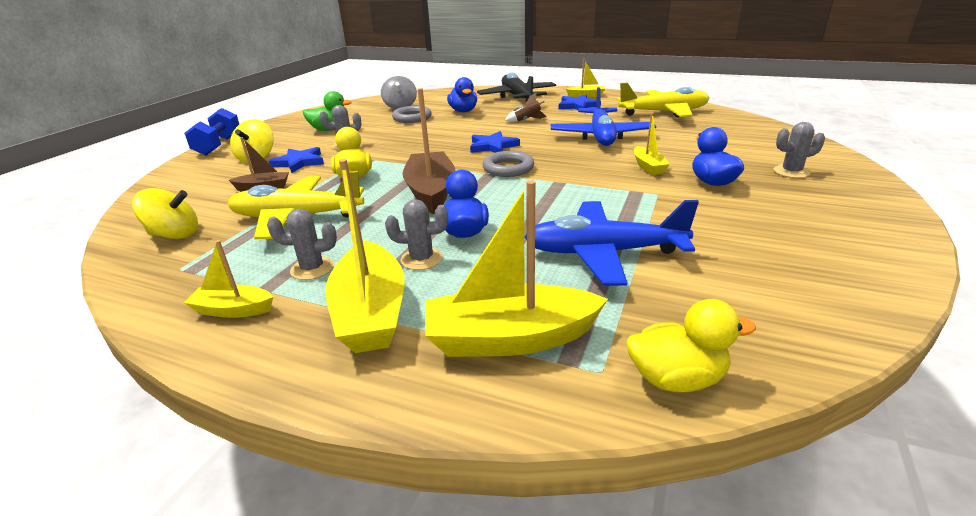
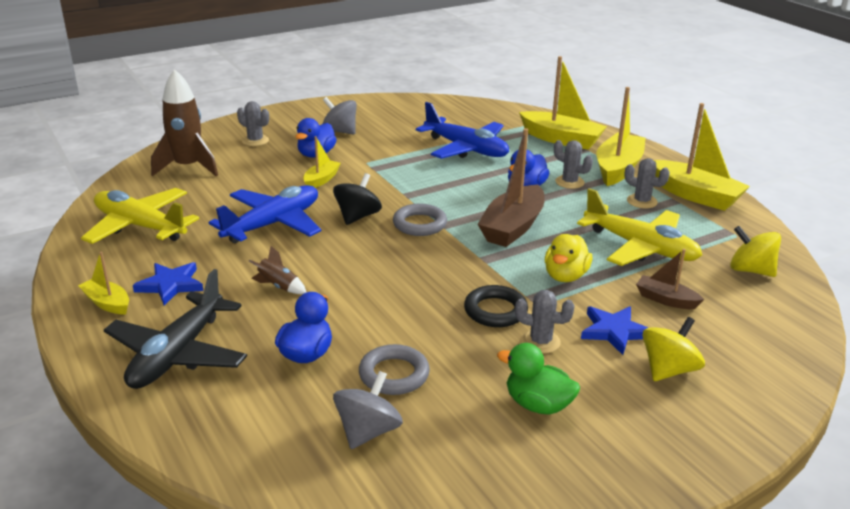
camera: 145 degrees left, 0 degrees up
blue dumbbell [184,108,239,155] -> none
yellow boat [184,240,273,318] -> yellow boat [654,103,750,211], size x1.87
blue star [470,131,520,153] -> none
yellow duck [627,299,756,392] -> none
none -> brown rocket [151,69,218,176]
none -> grey spinning top [323,97,357,135]
none -> black spinning top [333,173,382,225]
none -> black ring [464,285,528,327]

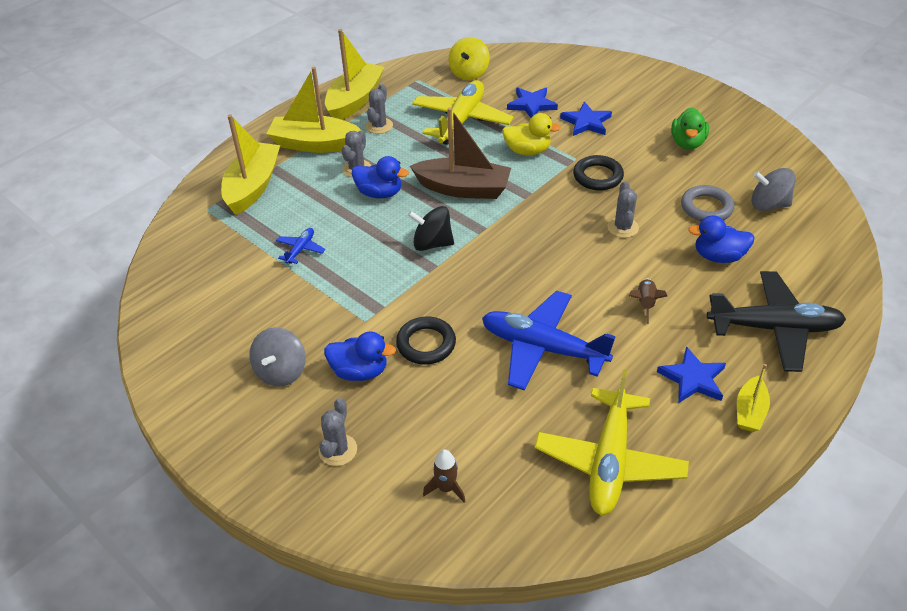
camera: 105 degrees left, 15 degrees up
brown rocket [151,69,218,176] -> brown rocket [423,449,466,503], size x0.47
yellow boat [303,136,341,188] -> black ring [396,317,456,365]
black spinning top [333,173,382,225] -> black spinning top moved to [408,206,454,251]
grey ring [393,203,447,236] -> none
blue plane [416,102,509,159] -> blue plane [276,228,325,264], size x0.44
grey cactus [515,290,575,354] -> grey cactus moved to [607,181,639,238]
brown boat [636,249,704,309] -> blue star [507,88,558,118]
yellow spinning top [642,317,705,381] -> none

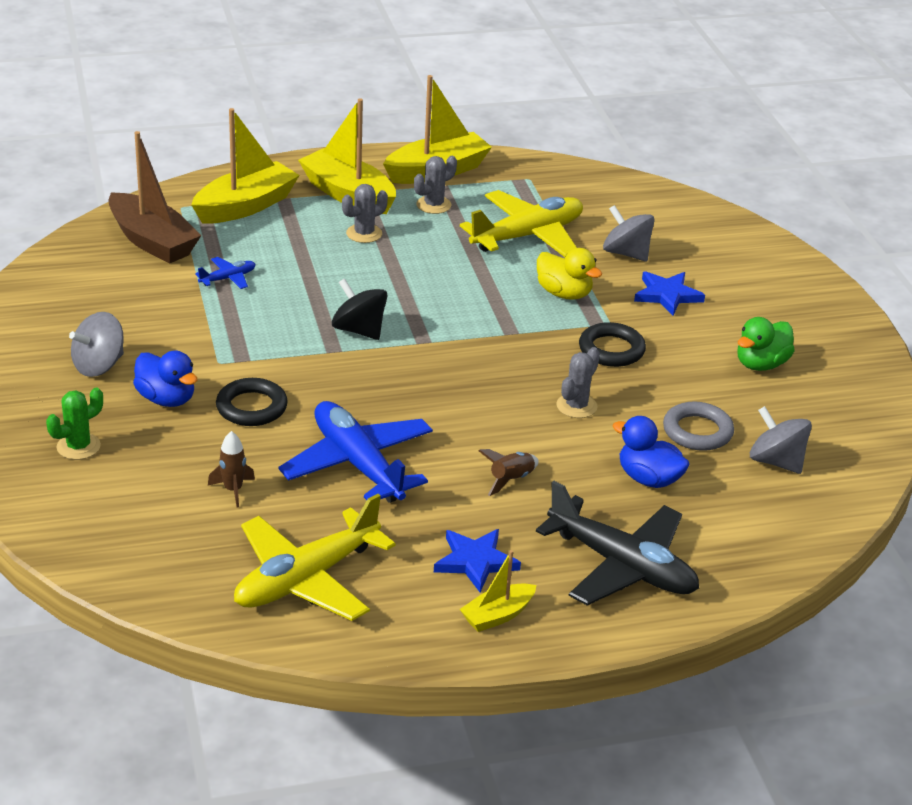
camera: 30 degrees right, 10 degrees down
grey cactus [319,398,357,466] -> green cactus [46,387,103,460]
blue duck [352,156,409,198] -> none
brown boat [410,107,511,199] -> brown boat moved to [108,131,201,263]
brown rocket [423,449,466,503] -> brown rocket moved to [208,431,255,507]
yellow spinning top [448,37,490,80] -> none
blue star [507,88,558,118] -> grey spinning top [603,205,654,261]

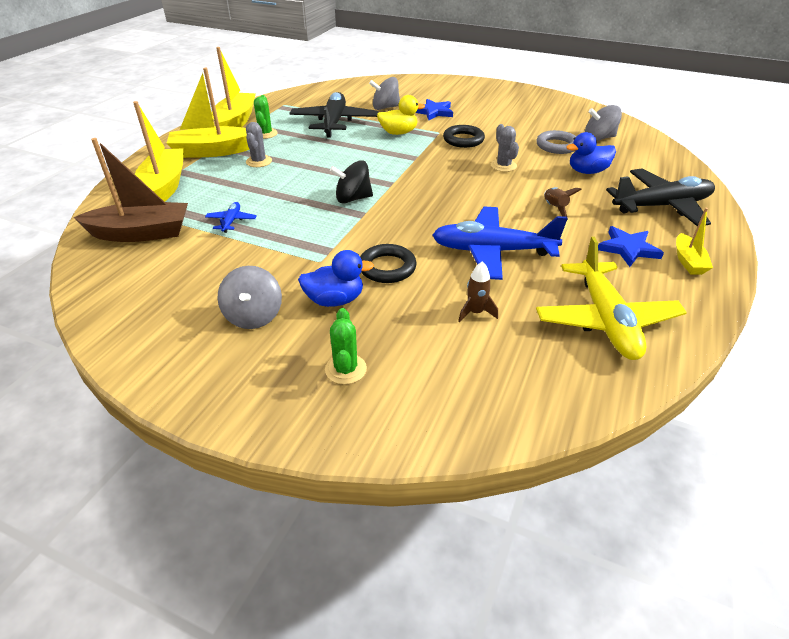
camera: 50 degrees left, 5 degrees up
grey cactus [414,156,457,214] -> green cactus [254,95,278,139]
yellow plane [460,190,583,258] -> black plane [289,92,378,137]
green duck [737,317,795,371] -> none

